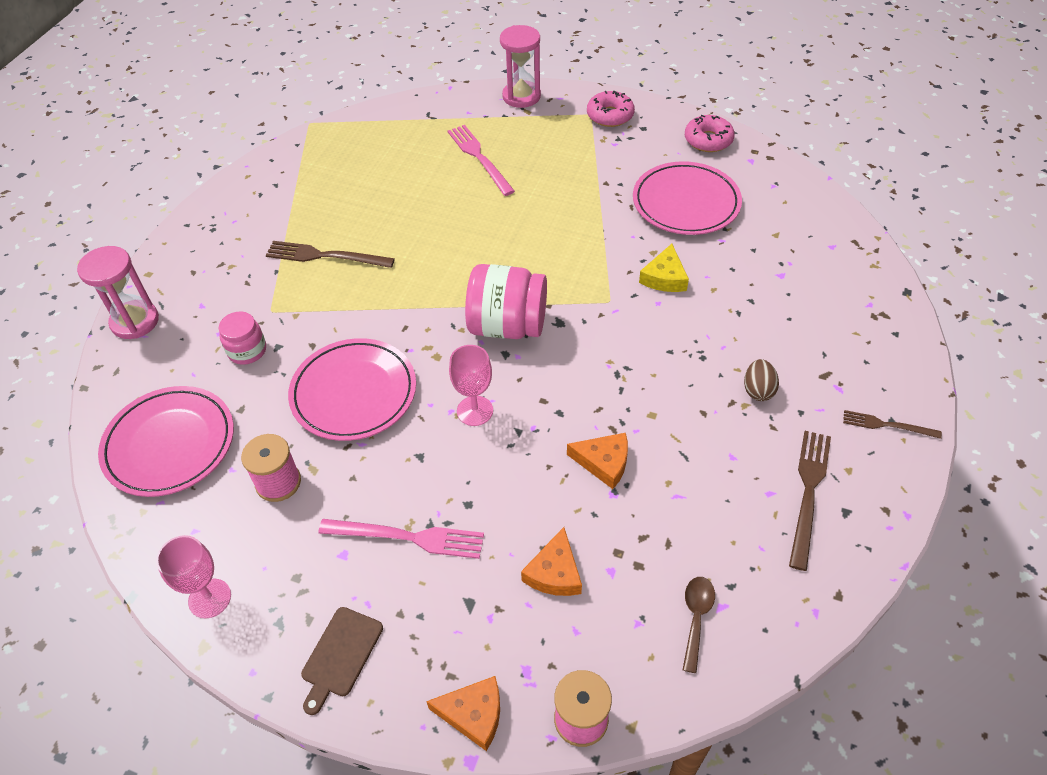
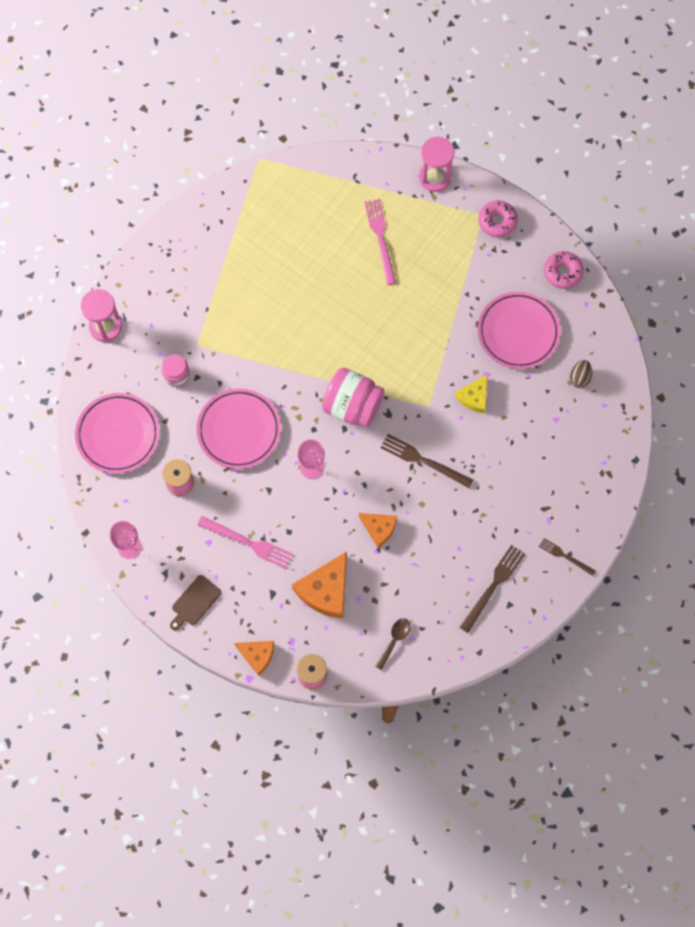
camera: 15 degrees right, 20 degrees up
brown fork [266,241,395,268] -> brown fork moved to [380,434,474,488]
orange cheese [521,527,582,596] -> orange cheese [292,551,347,618], size x1.65
brown egg [744,359,779,401] -> brown egg moved to [569,360,592,388]

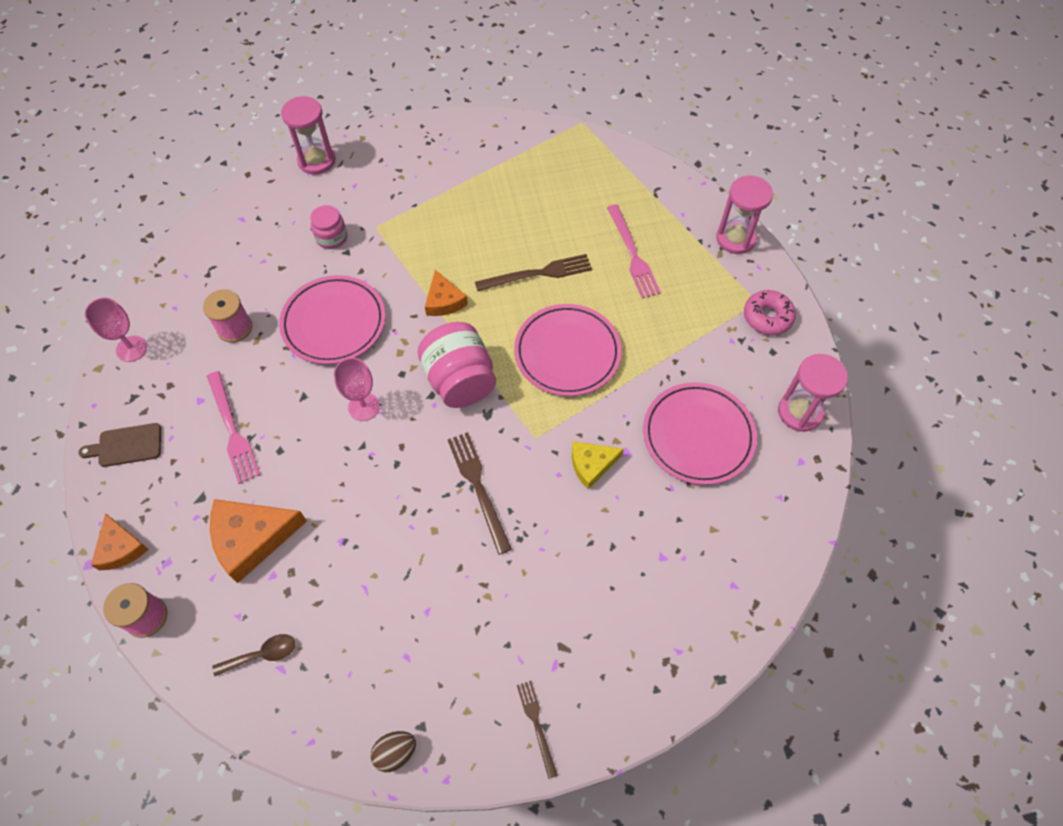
camera: 40 degrees right, 10 degrees down
pink plate [75,393,160,473] -> pink plate moved to [514,304,622,396]
orange cheese [359,513,397,548] -> orange cheese moved to [425,270,468,316]
pink fork [364,199,396,285] -> pink fork turned 135 degrees clockwise [607,204,661,298]
brown fork [460,545,525,633] -> brown fork moved to [475,254,592,291]
pink donut [544,251,584,289] -> pink hourglass [778,354,848,432]
brown egg [569,360,592,388] -> brown egg moved to [371,731,416,772]

